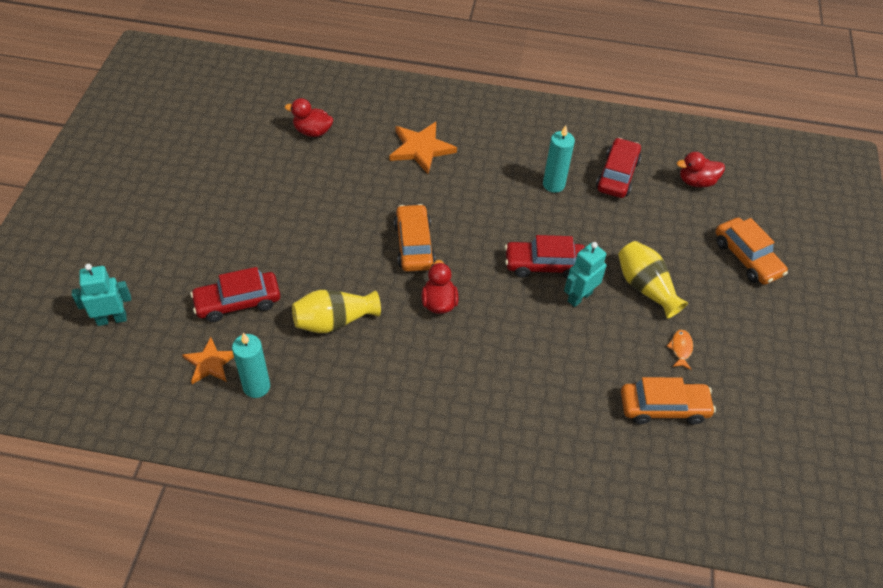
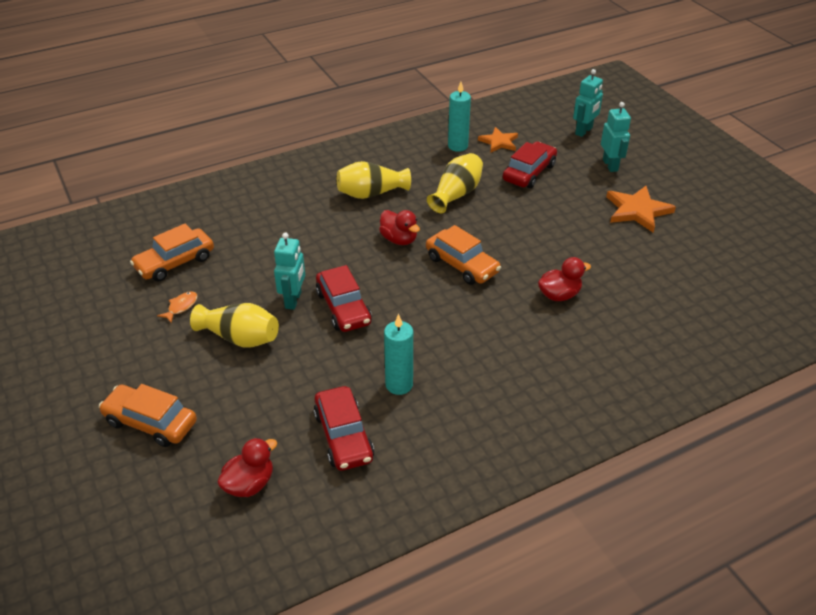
camera: 145 degrees right, 10 degrees down
red duck [285,98,333,137] -> red duck moved to [538,257,591,301]
orange star [390,122,457,174] -> orange star moved to [606,186,676,233]
red car [505,235,585,279] -> red car turned 105 degrees clockwise [316,265,372,332]
orange fish [666,330,693,370] -> orange fish turned 120 degrees counterclockwise [157,291,198,323]
none -> yellow vase [337,161,411,199]
none -> turquoise robot [601,102,631,172]

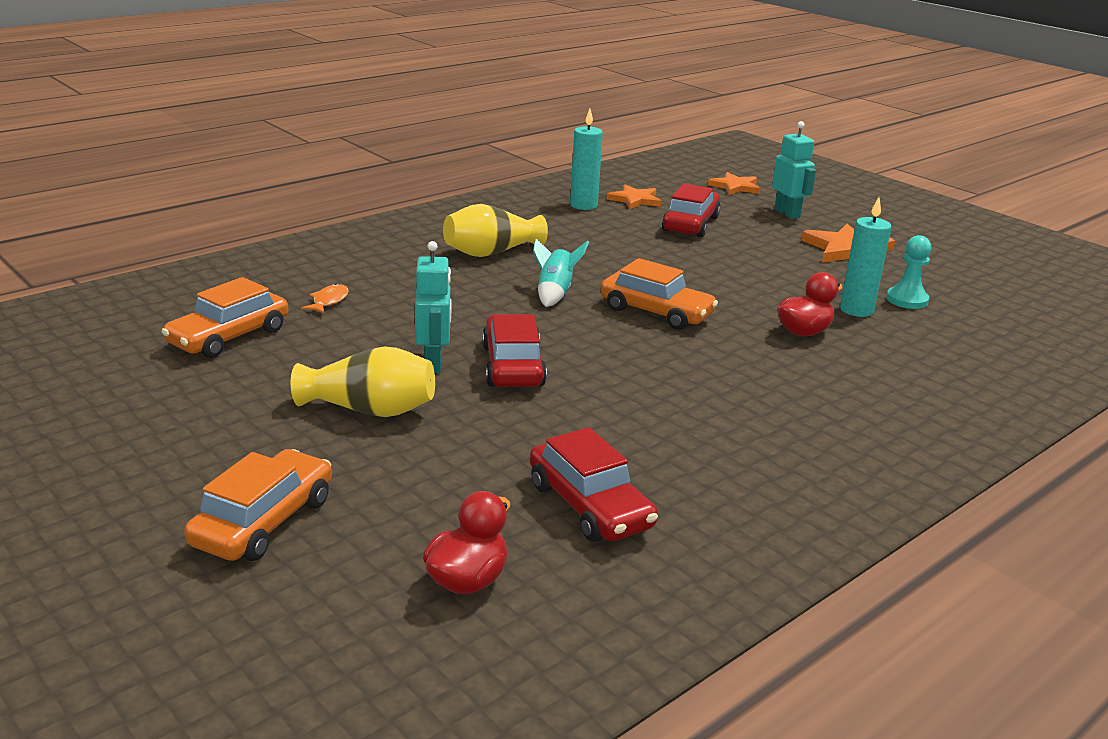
camera: 15 degrees left, 15 degrees down
orange car [99,384,197,447] -> orange car turned 105 degrees clockwise [184,449,332,561]
orange fish [157,291,198,323] -> orange fish moved to [301,284,349,314]
red car [316,265,372,332] -> red car turned 150 degrees counterclockwise [482,314,547,387]
red duck [379,210,420,245] -> turquoise rocket [533,238,589,307]
turquoise candle [384,314,413,395] -> turquoise candle moved to [840,197,892,317]
yellow vase [427,153,483,213] -> none
turquoise robot [573,69,603,137] -> orange star [708,172,760,195]
none -> turquoise pawn [886,235,932,309]

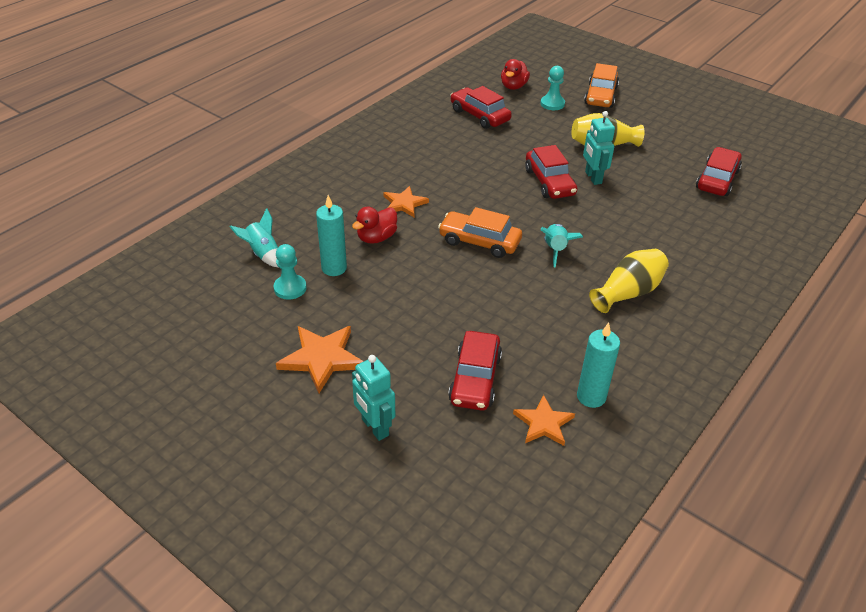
camera: 170 degrees right, 15 degrees up
orange car [161,277,288,358] -> red car [696,147,742,196]
orange fish [301,284,349,314] -> none
orange star [708,172,760,195] -> orange star moved to [383,186,429,217]
none -> turquoise rocket [230,208,278,267]
none -> turquoise pawn [540,66,565,110]

